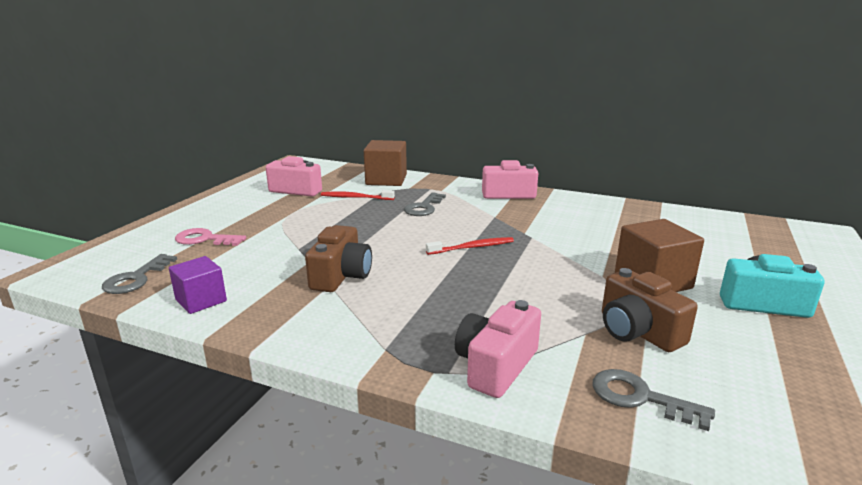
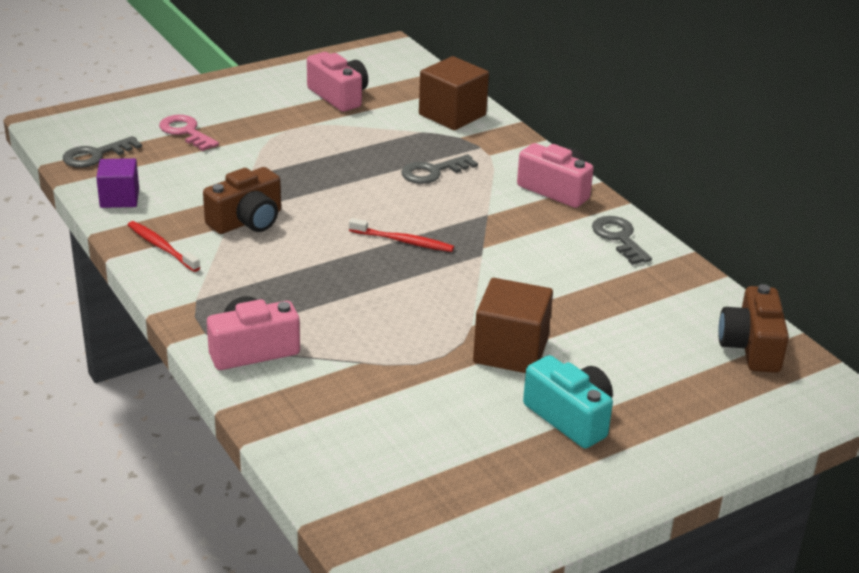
camera: 35 degrees right, 10 degrees up
red toothbrush [321,190,395,200] -> red toothbrush moved to [128,221,200,272]
grey key [592,369,715,431] -> grey key moved to [592,216,652,265]
brown camera [602,268,698,352] -> brown camera moved to [718,284,789,373]

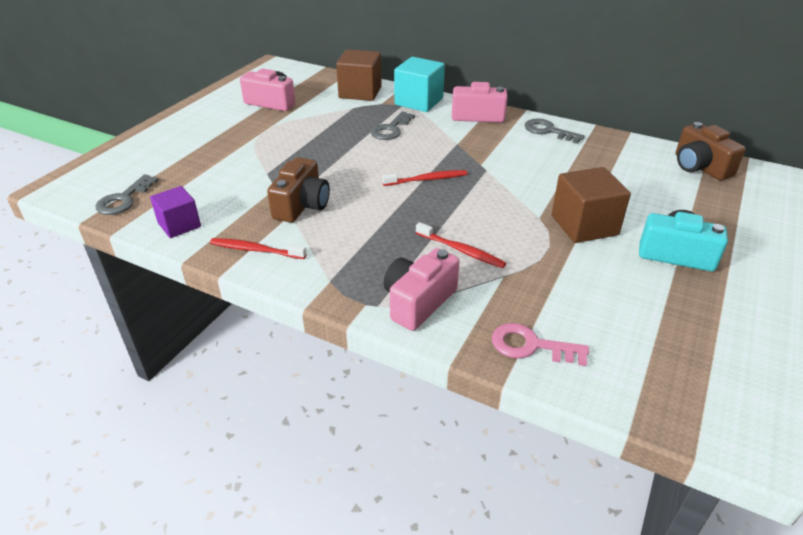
camera: 30 degrees left, 5 degrees up
pink key [159,115,219,151] -> pink key moved to [492,323,589,366]
none -> turquoise cube [394,57,445,112]
none -> red toothbrush [416,222,506,268]

